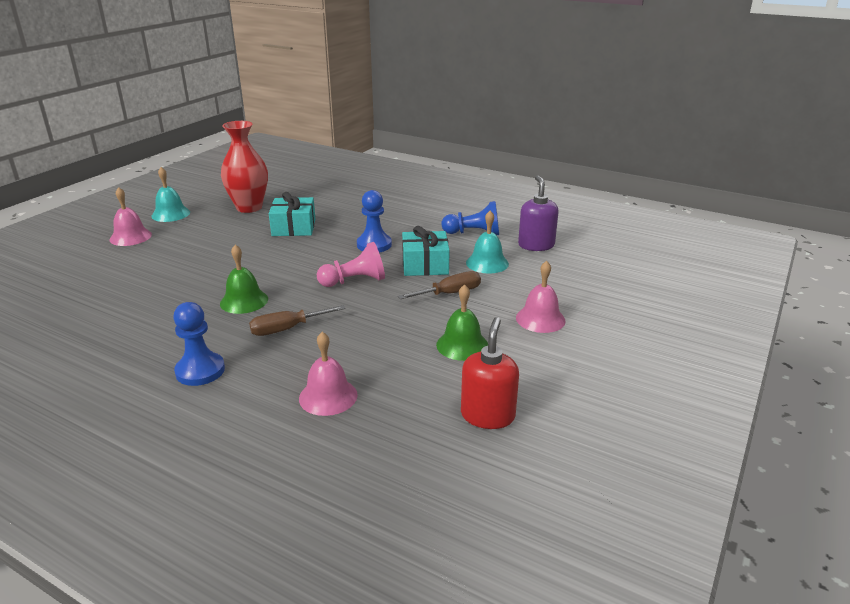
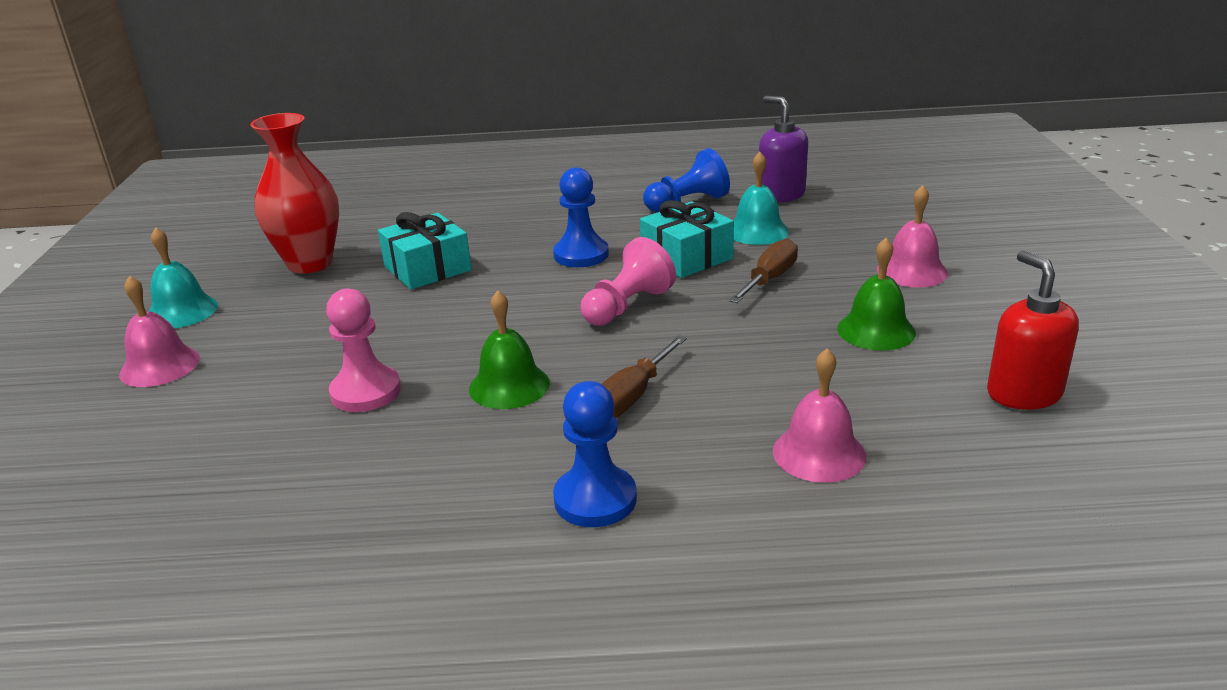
camera: 30 degrees left, 0 degrees up
none -> pink pawn [326,288,401,412]

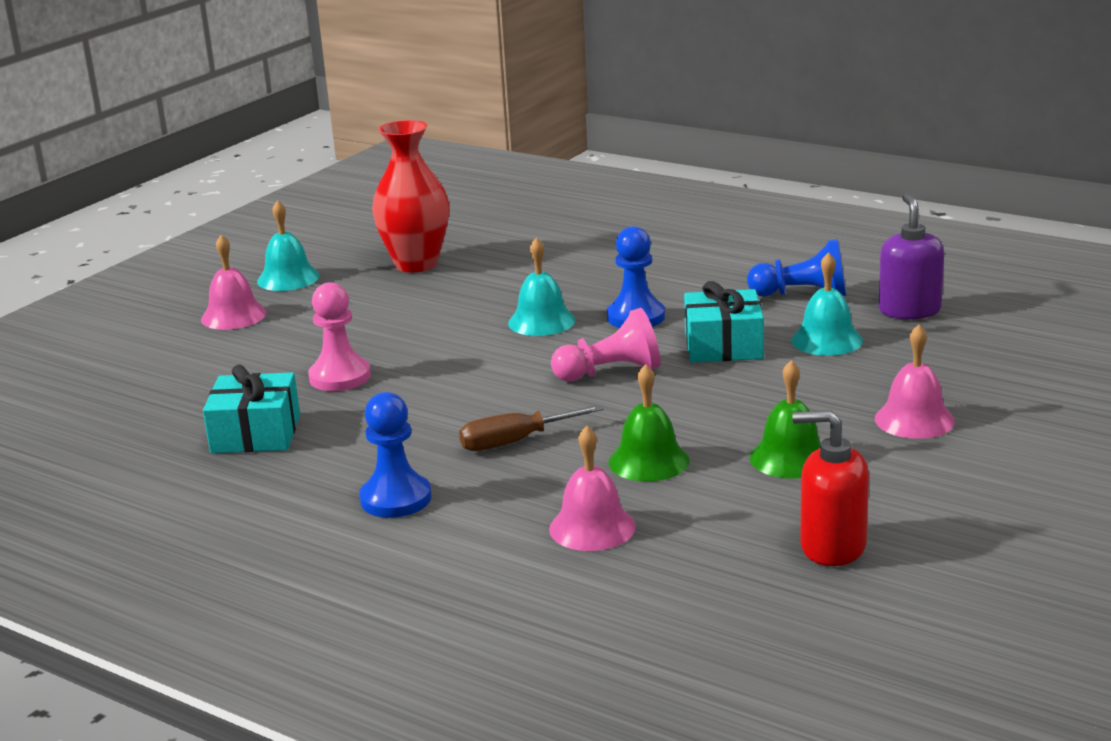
camera: 35 degrees right, 5 degrees down
turquoise gift [378,212,472,290] -> turquoise gift moved to [203,365,300,453]
green bell [469,290,550,409] -> green bell moved to [609,364,689,482]
brown screwdriver [729,238,798,303] -> none
red soap dispenser [987,251,1079,410] -> red soap dispenser turned 90 degrees counterclockwise [793,410,869,566]
none -> turquoise bell [508,237,576,336]

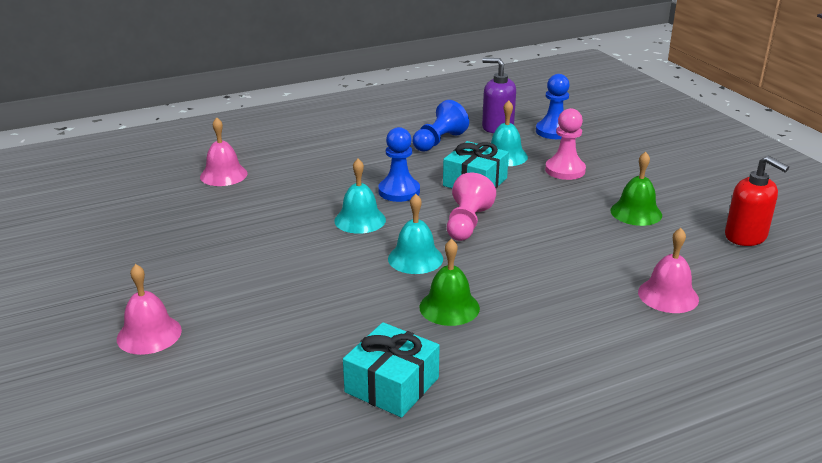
camera: 60 degrees left, 5 degrees up
turquoise bell [257,200,320,291] -> turquoise bell moved to [388,194,443,274]
pink pawn [308,282,371,391] -> pink pawn moved to [545,108,586,180]
blue pawn [359,392,432,518] -> blue pawn moved to [536,74,570,139]
red vase [372,120,449,273] -> none
brown screwdriver [459,405,604,451] -> none
green bell [609,364,689,482] -> green bell moved to [419,239,480,326]
red soap dispenser [793,410,869,566] -> red soap dispenser turned 90 degrees counterclockwise [725,156,789,246]
pink bell [875,324,955,439] -> pink bell moved to [200,117,248,186]

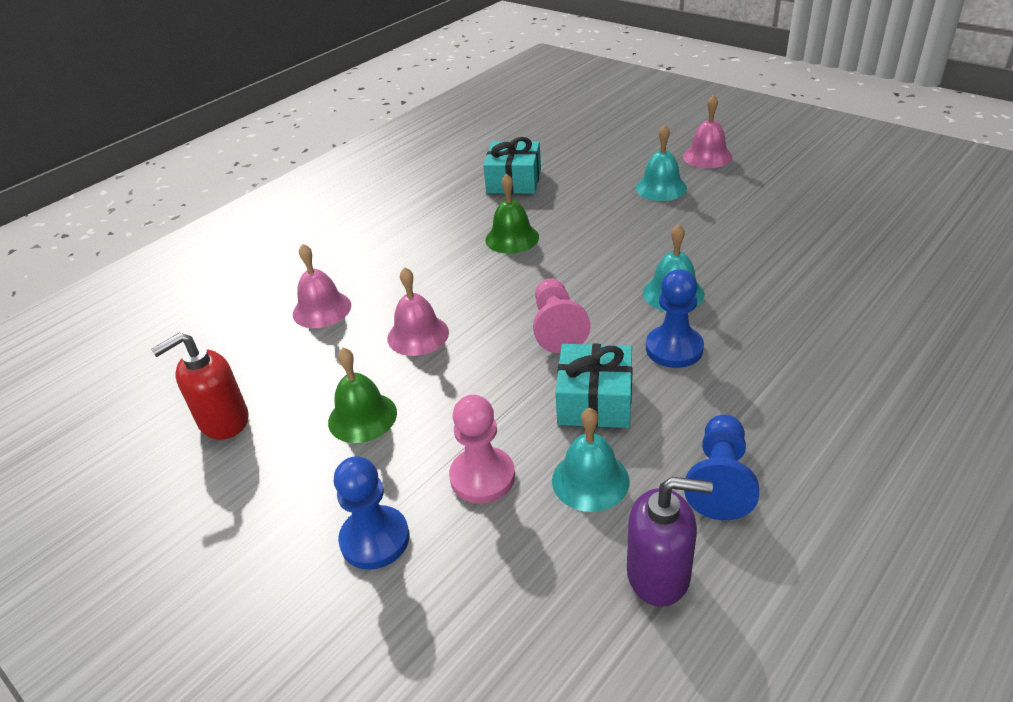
camera: 160 degrees right, 10 degrees up
pink bell [200,117,248,186] -> pink bell moved to [387,267,449,356]
turquoise bell [388,194,443,274] -> turquoise bell moved to [636,124,687,201]
blue pawn [536,74,570,139] -> blue pawn moved to [334,456,410,570]
red soap dispenser [725,156,789,246] -> red soap dispenser turned 60 degrees counterclockwise [151,333,249,440]

